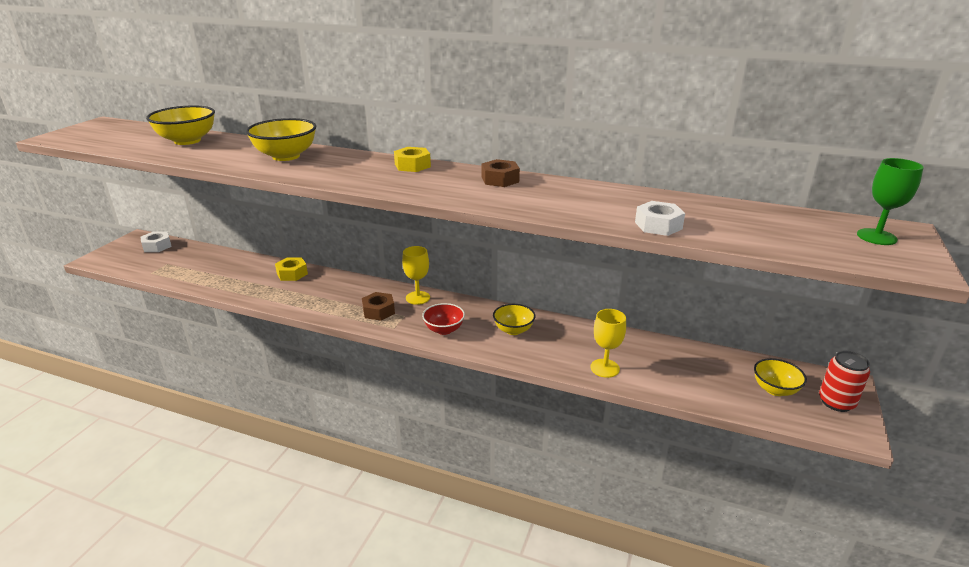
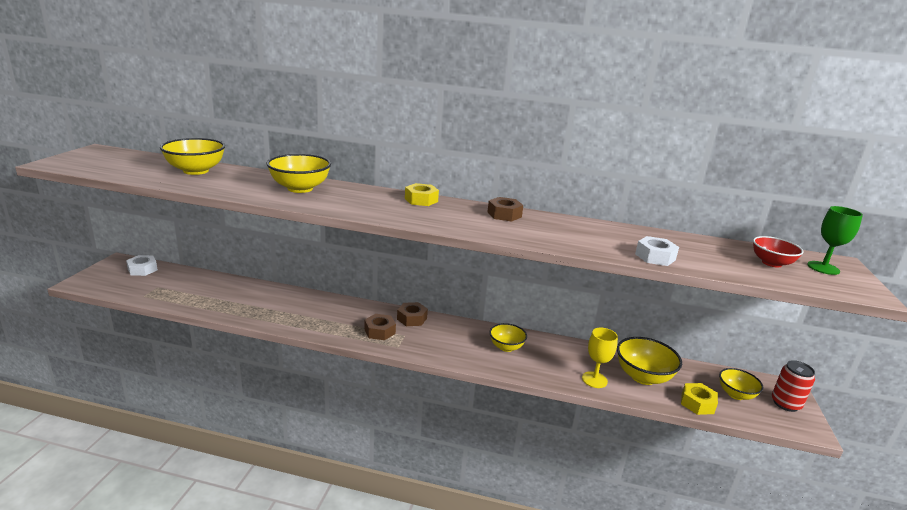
camera: 10 degrees left, 5 degrees down
yellow nut [275,257,308,281] -> yellow nut moved to [681,383,718,415]
yellow goblet [402,246,430,305] -> brown nut [397,302,428,326]
red bowl [422,303,465,335] -> red bowl moved to [753,236,804,268]
none -> yellow bowl [617,337,682,385]

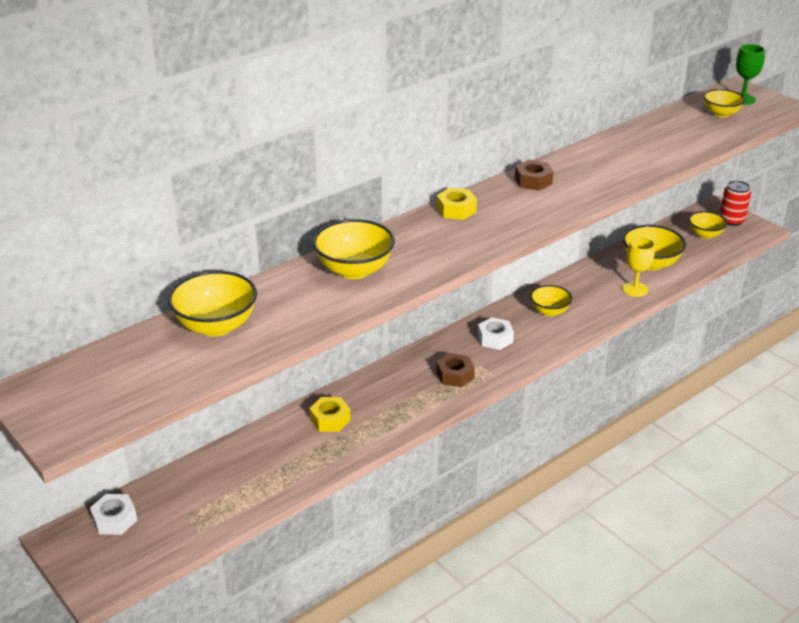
camera: 50 degrees left, 10 degrees up
brown nut [397,302,428,326] -> none
white nut [635,236,679,266] -> white nut moved to [478,317,514,350]
yellow nut [681,383,718,415] -> yellow nut moved to [309,397,351,432]
red bowl [753,236,804,268] -> yellow bowl [703,89,745,117]

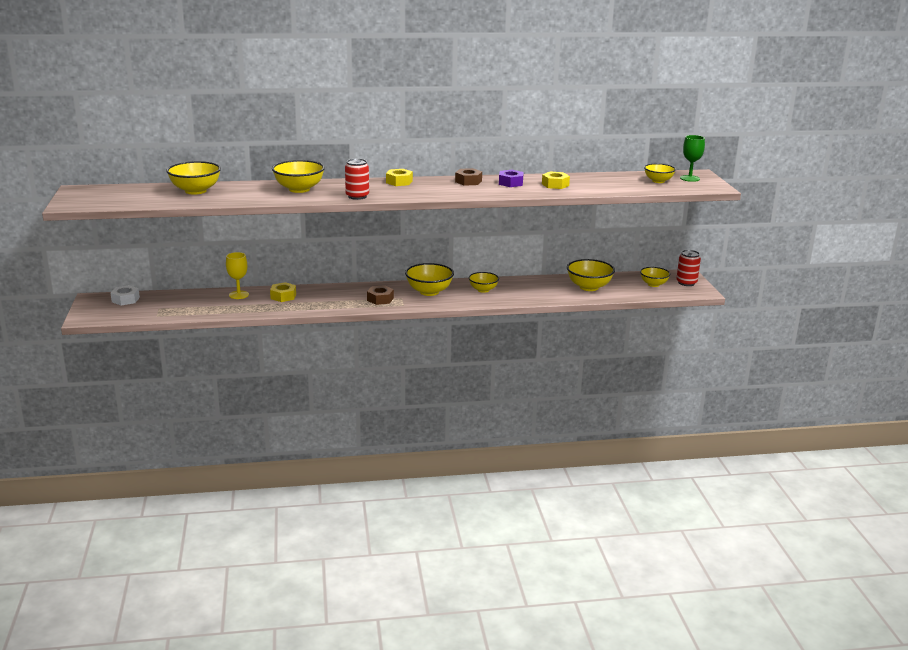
camera: 30 degrees right, 10 degrees down
white nut [478,317,514,350] -> yellow bowl [405,263,454,296]
yellow goblet [623,237,655,297] -> yellow goblet moved to [226,252,249,299]
none -> red can [345,159,369,200]
none -> purple nut [499,170,524,187]
none -> yellow nut [542,172,570,189]

